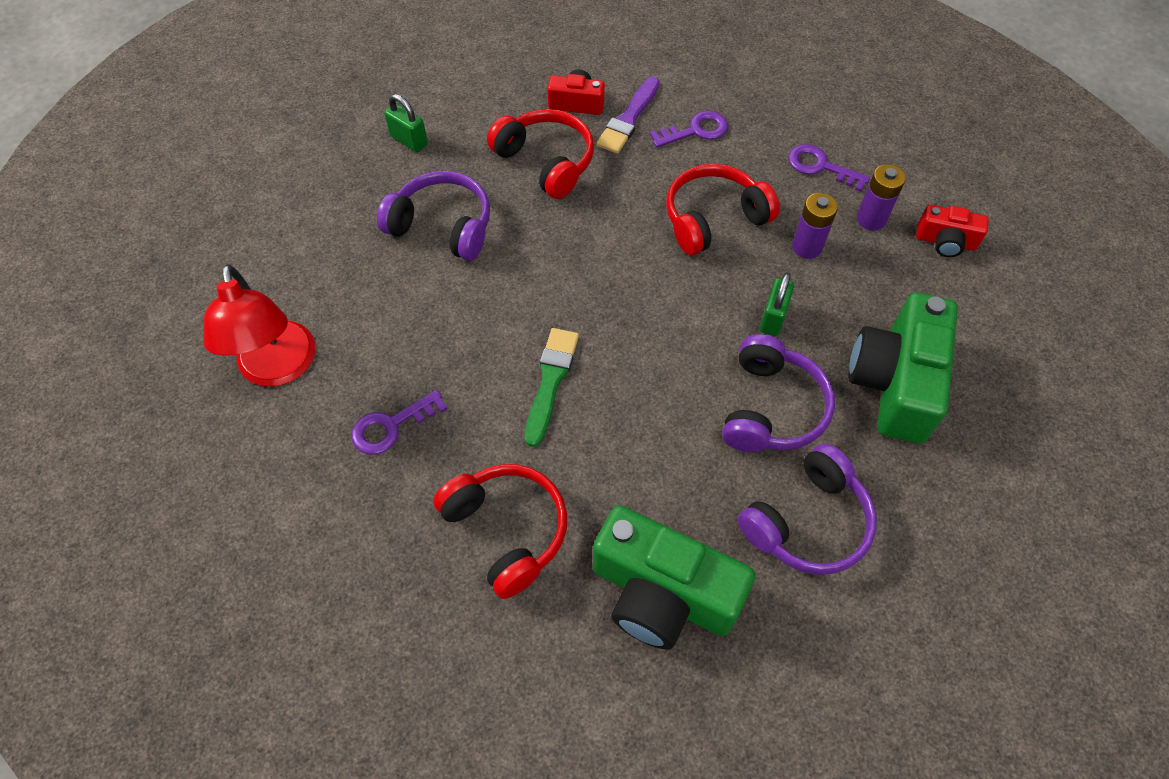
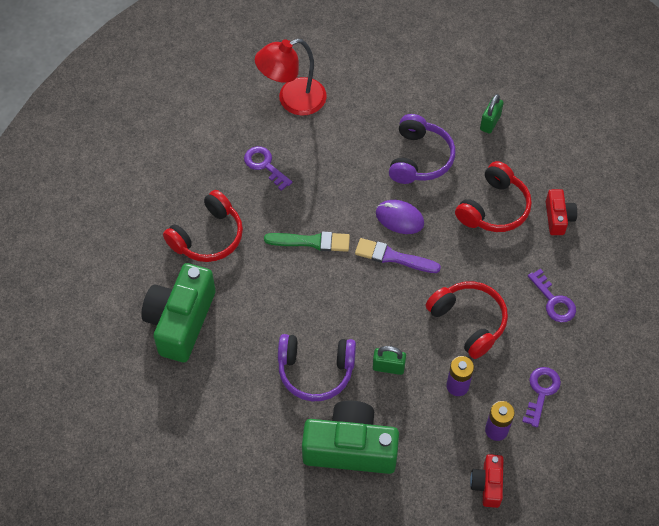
camera: 80 degrees right, 0 degrees up
purple brush [596,76,659,154] -> purple brush moved to [355,238,441,273]
purple headphones [738,443,877,575] -> none
none -> purple mouse [376,200,424,234]

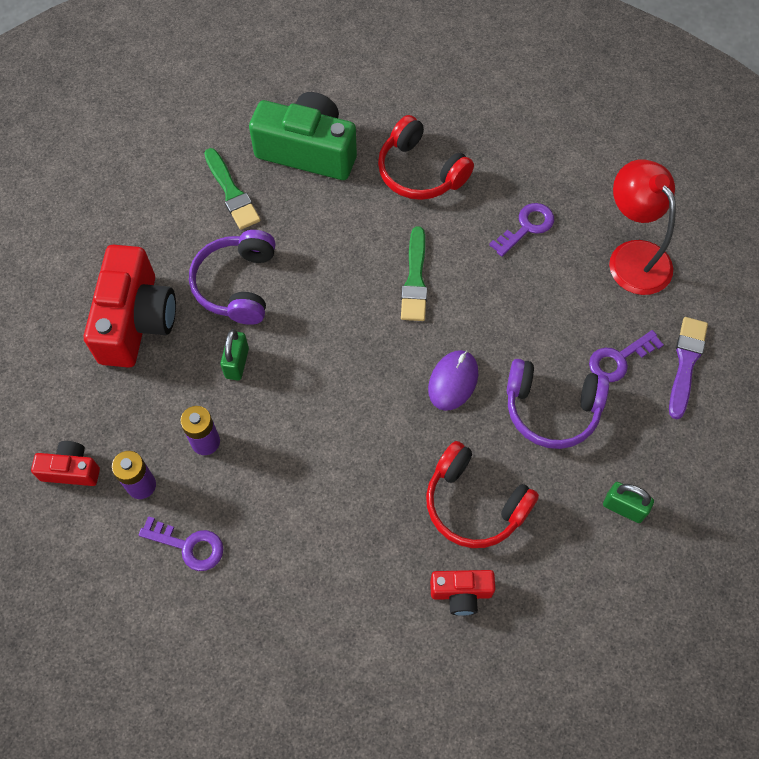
camera: 90 degrees right, 5 degrees up
green camera [302,400,399,474] -> red camera [84,245,176,368]
purple brush [355,238,441,273] -> purple brush moved to [669,317,708,419]
red headphones [426,281,508,359] -> none
purple key [528,269,576,322] -> purple key moved to [589,330,664,382]
none -> green brush [204,148,260,230]

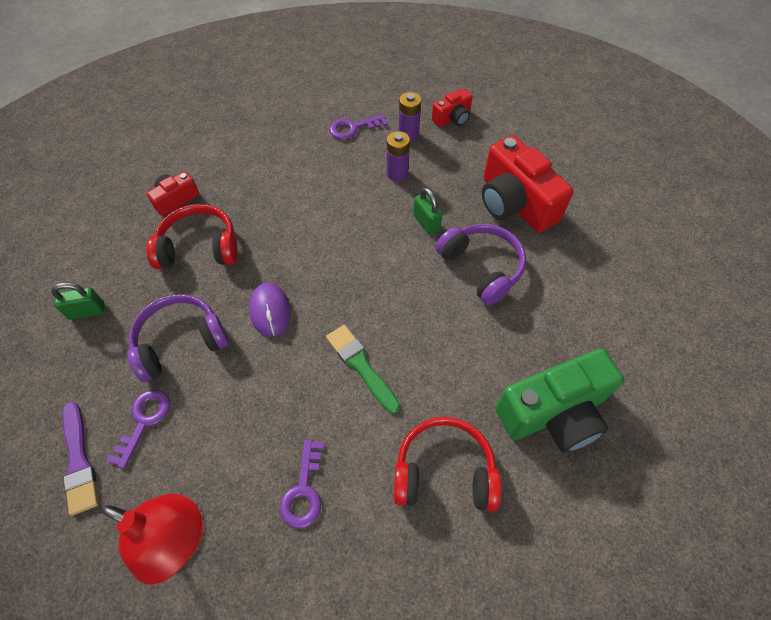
camera: 140 degrees right, 5 degrees down
green brush [204,148,260,230] -> none

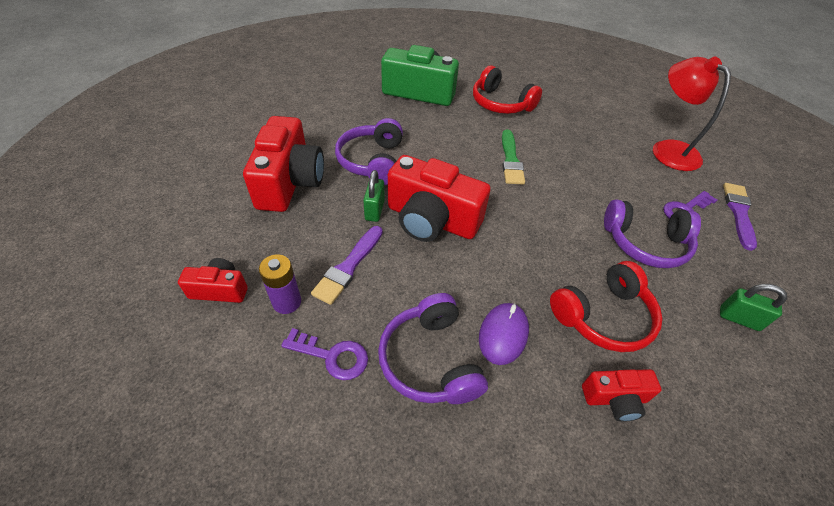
camera: 145 degrees left, 10 degrees down
red headphones [146,204,238,269] -> red headphones turned 60 degrees counterclockwise [550,261,663,352]
purple mouse [249,283,291,337] -> purple mouse moved to [479,303,529,365]
purple key [280,439,325,529] -> none
purple battery [387,131,410,182] -> purple brush [311,226,383,305]
none -> purple headphones [378,293,488,404]
none -> red camera [388,155,491,242]

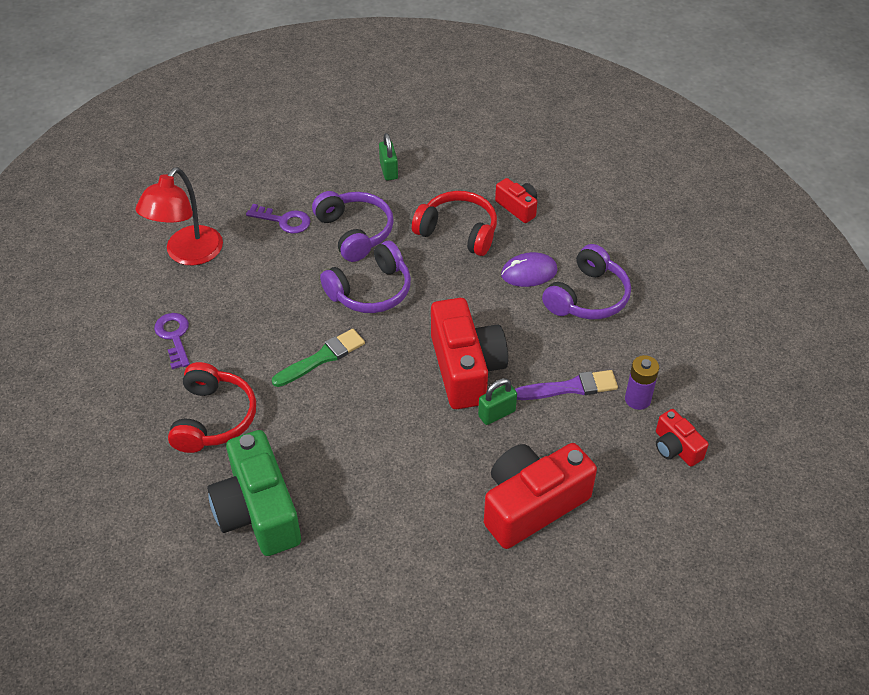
camera: 125 degrees left, 0 degrees up
purple key [281,328,368,380] -> purple key moved to [154,313,190,369]
purple headphones [335,118,403,185] -> purple headphones moved to [320,241,411,313]
purple brush [723,183,757,251] -> none

